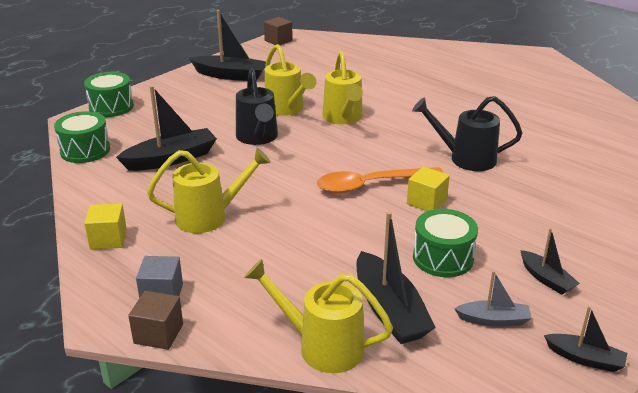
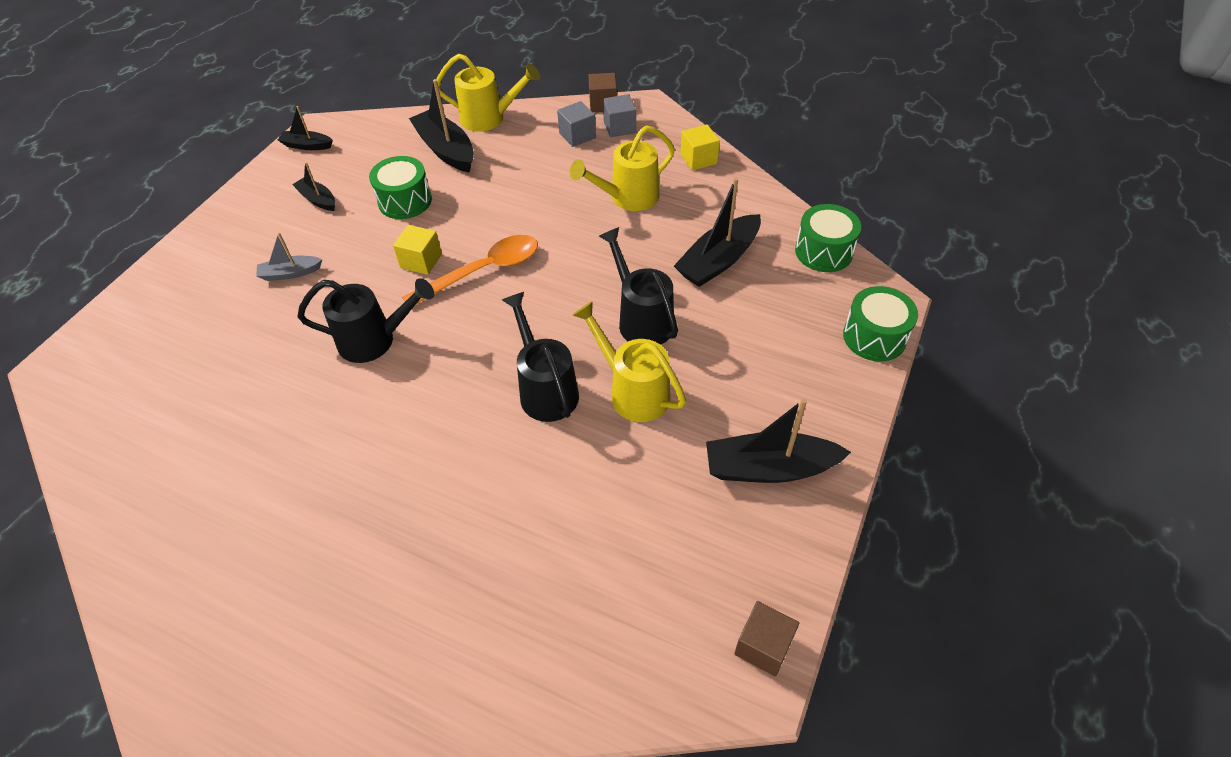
camera: 165 degrees right, 20 degrees up
yellow watering can [323,51,363,124] -> black watering can [502,292,579,422]
grey boat [454,271,532,326] -> grey boat moved to [256,232,322,281]
none -> grey cube [557,101,596,147]

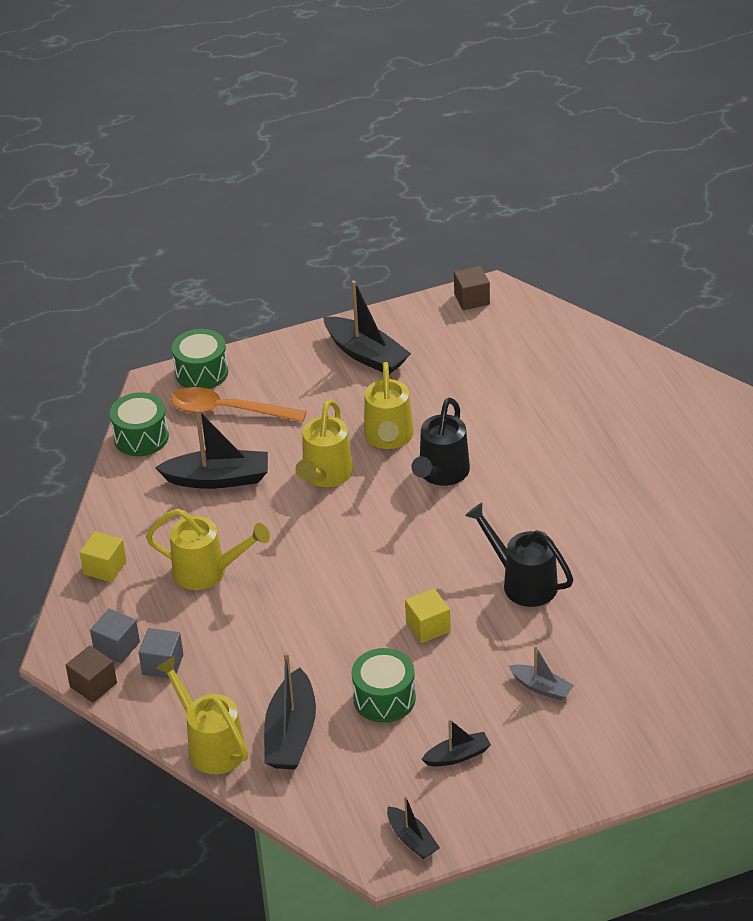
camera: 135 degrees left, 10 degrees down
black boat [292,162,335,211] -> black boat turned 105 degrees counterclockwise [421,719,491,766]
orange spoon [402,235,538,304] -> orange spoon moved to [171,387,307,422]
black watering can [599,227,678,345] -> yellow watering can [295,399,353,487]

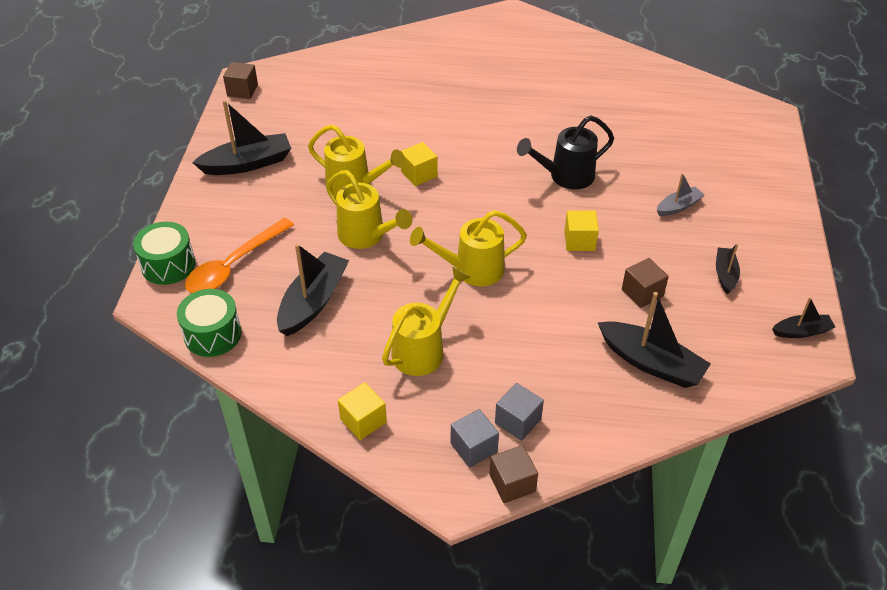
camera: 65 degrees left, 5 degrees up
yellow watering can [155,656,248,774] -> yellow watering can moved to [410,210,527,286]
green drum [351,648,416,723] -> brown cube [622,258,669,308]
black watering can [411,398,470,486] -> yellow cube [401,142,438,186]

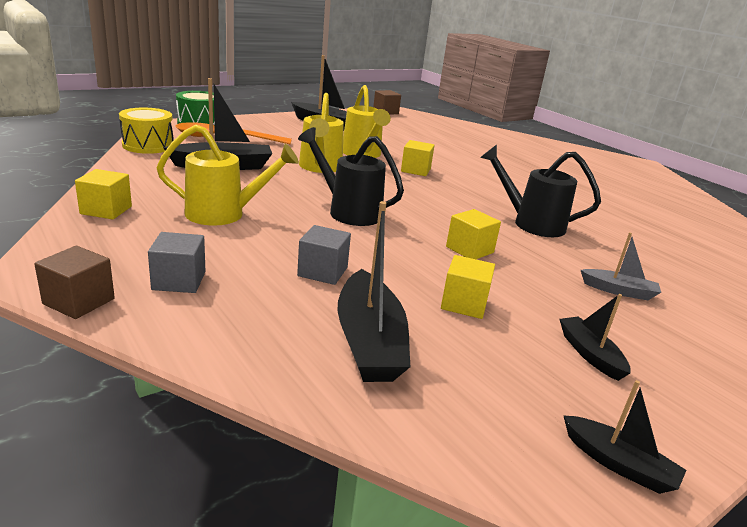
camera: 45 degrees right, 20 degrees down
green drum [177,289,242,357] -> yellow drum [119,108,174,154]
yellow watering can [410,210,527,286] -> black watering can [298,127,404,226]
grey cube [451,409,499,468] -> grey cube moved to [297,225,351,285]
brown cube [622,258,669,308] -> yellow cube [441,255,495,319]
black boat [716,244,740,294] -> black boat turned 75 degrees counterclockwise [559,294,631,381]

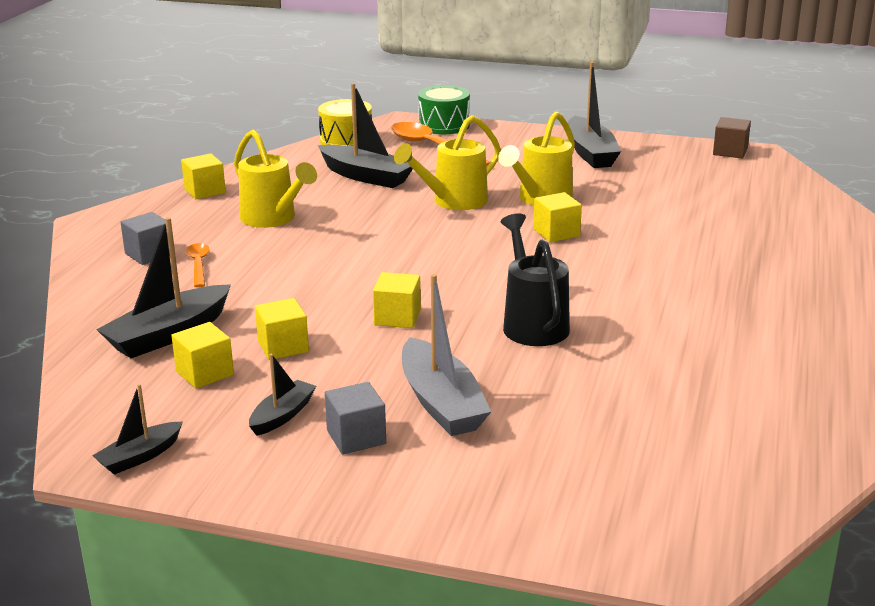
camera: 55 degrees right, 0 degrees up
brown cube [34,246,115,319] -> none
grey cube [297,225,351,285] -> grey cube moved to [325,382,386,455]
black watering can [298,127,404,226] -> none
black boat [564,380,686,494] -> black boat turned 45 degrees clockwise [92,384,183,475]
grey boat [581,232,661,300] -> grey boat [402,274,491,436], size x1.80
none -> yellow cube [171,322,234,389]
none -> orange spoon [186,243,210,288]

